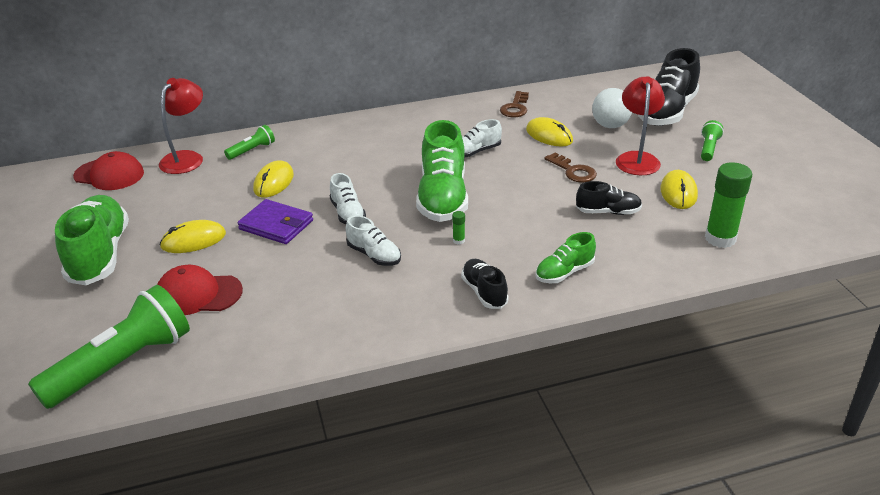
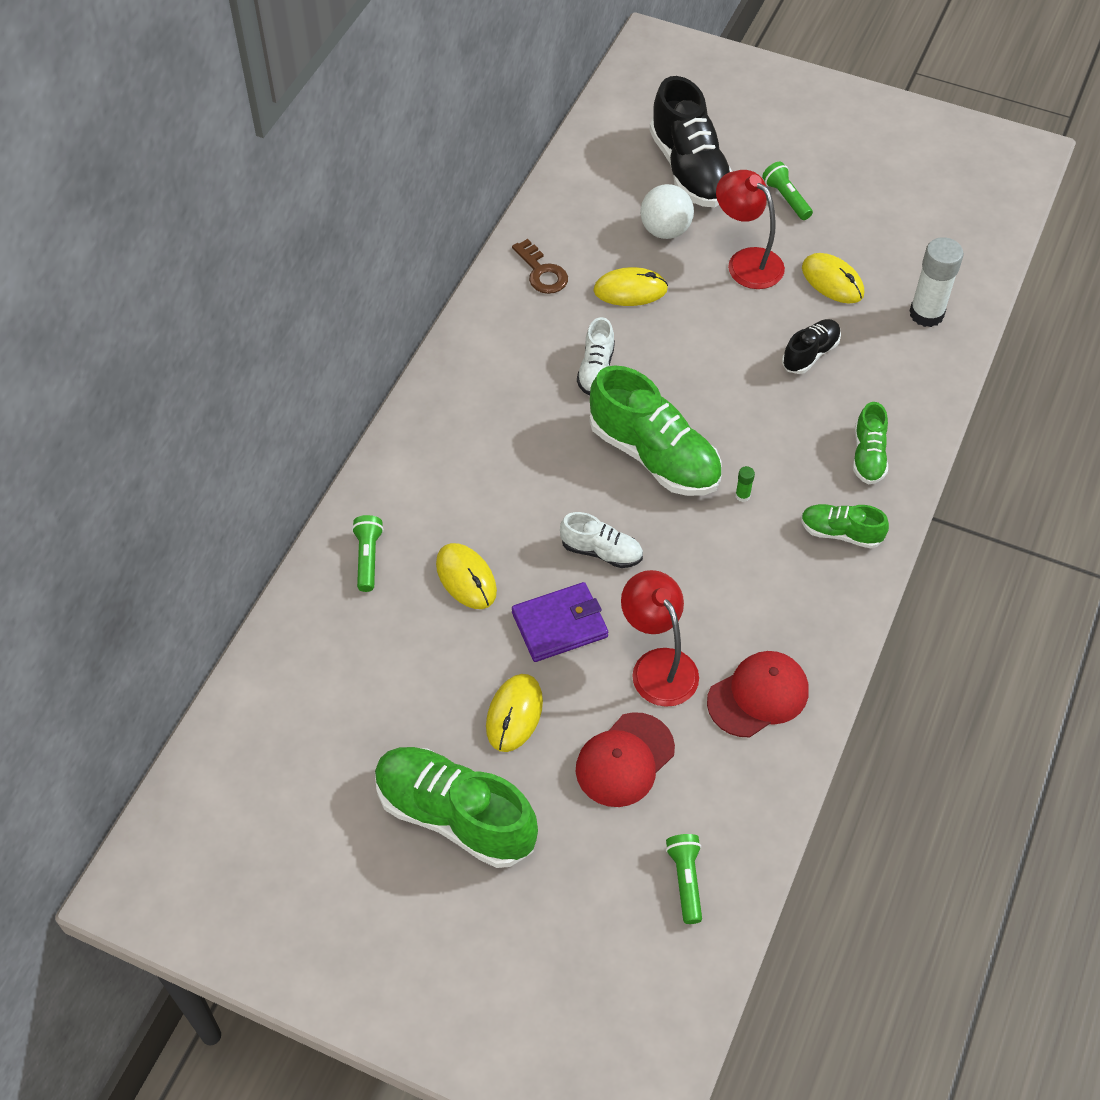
camera: 50 degrees left, 20 degrees up
green flashlight [28,285,190,409] -> green flashlight [666,834,702,924], size x0.47
red cap [73,151,144,190] -> red cap moved to [707,651,808,738]
red lamp [159,78,203,174] -> red lamp moved to [621,570,699,707]
white shoe [346,215,401,266] -> none
black shoe [461,259,509,309] -> green shoe [801,504,889,548]
brown key [544,153,597,183] -> none
green glue stick [705,162,752,248] -> white glue stick [909,237,964,327]

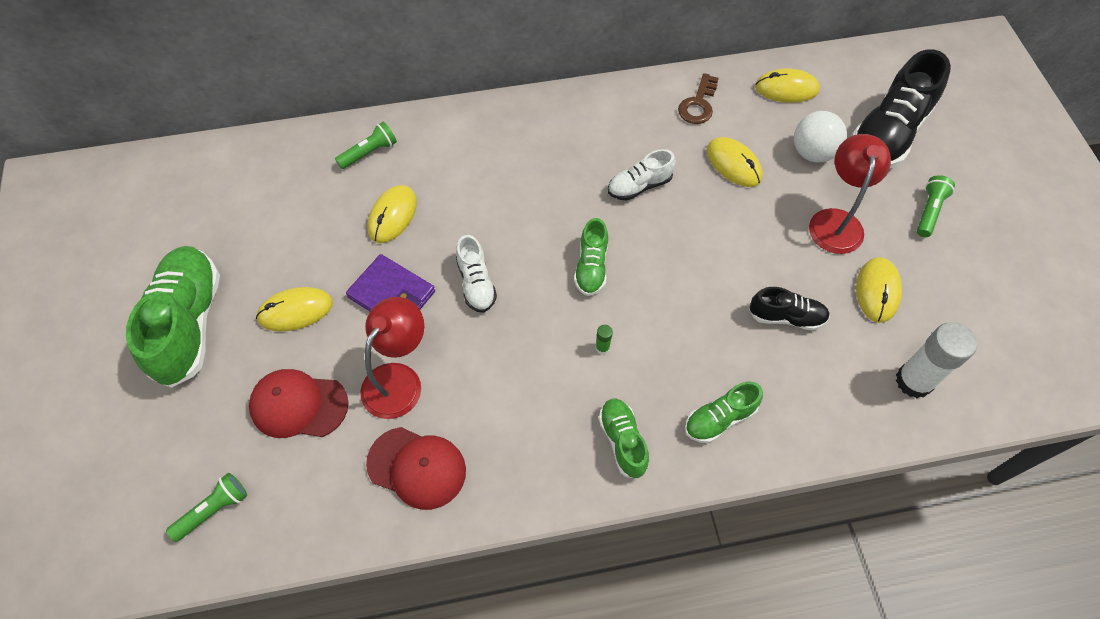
camera: 55 degrees right, 5 degrees up
green shoe [590,365,722,496] -> green shoe [574,218,608,296], size x0.52
none -> yellow mouse [755,68,820,103]

